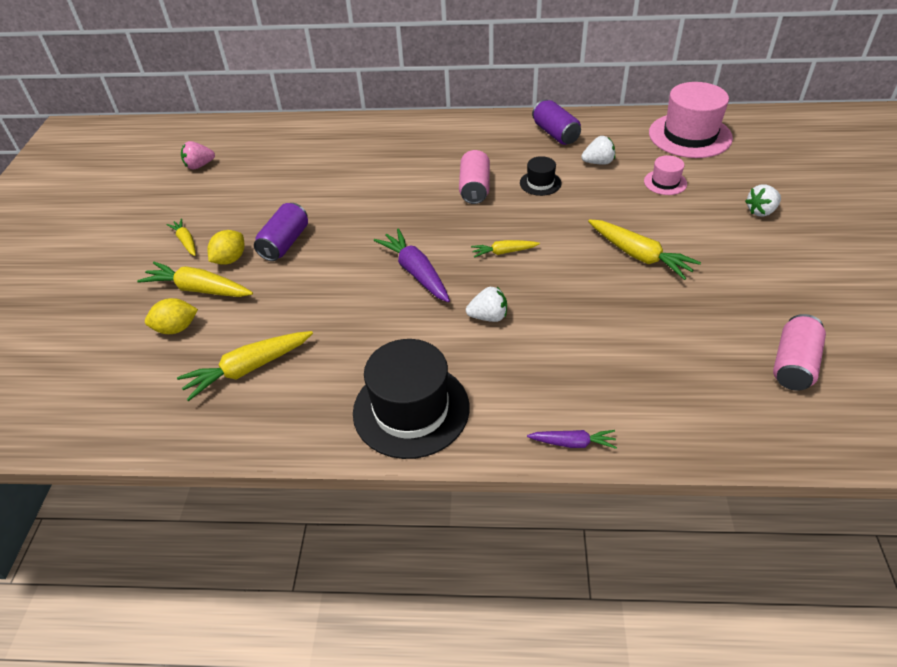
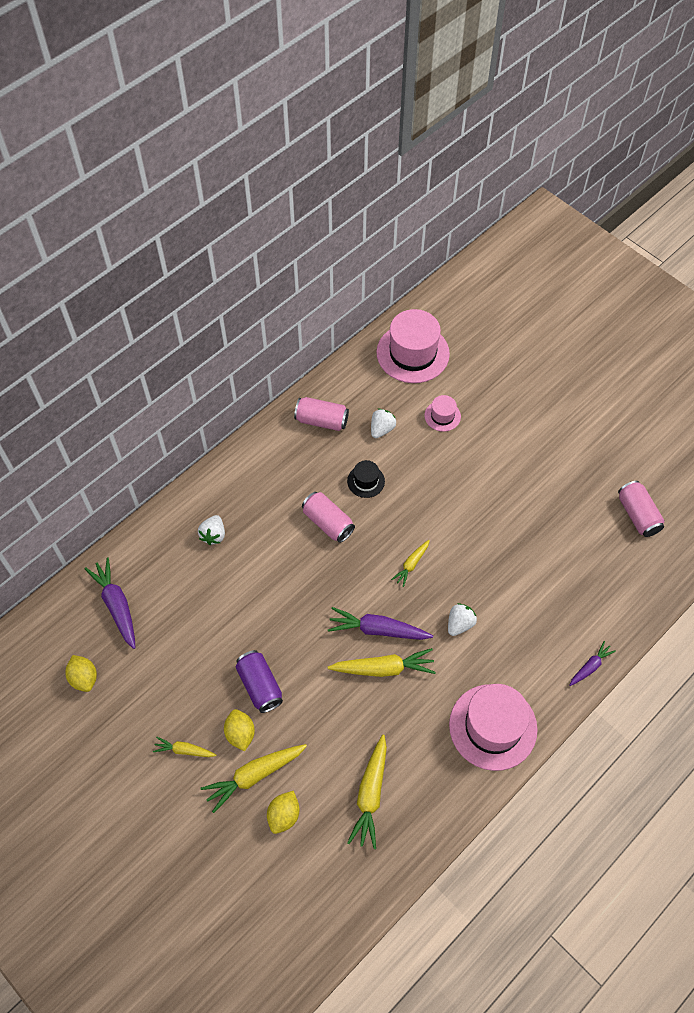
camera: 50 degrees left, 15 degrees up
pink strawberry [181,141,215,169] -> yellow lemon [65,655,97,692]
black hat [353,339,470,459] -> pink hat [449,684,538,771]
purple can [532,99,581,145] -> pink can [294,397,349,431]
yellow carrot [588,219,701,280] -> yellow carrot moved to [328,648,436,677]
white strawberry [745,184,781,217] -> white strawberry moved to [198,515,225,545]
none -> purple carrot [84,557,136,649]

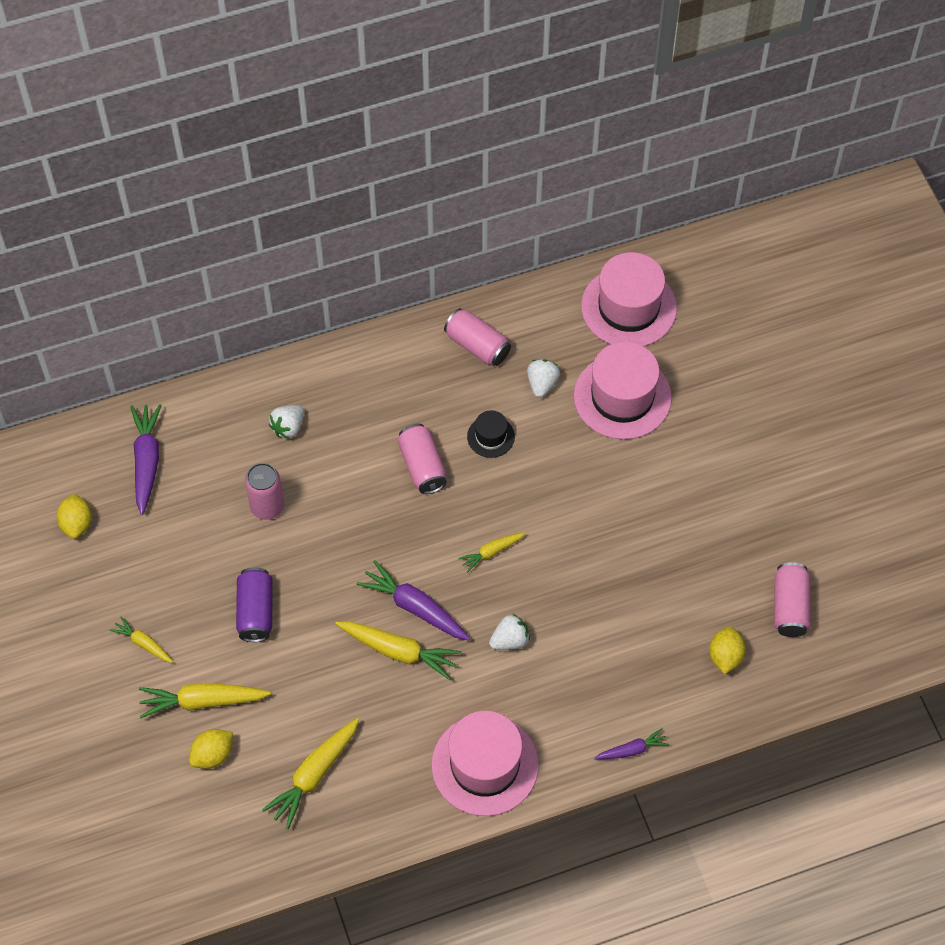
camera: 25 degrees right, 0 degrees up
yellow lemon [224,709,255,751] -> yellow lemon moved to [709,626,746,674]
white strawberry [371,409,396,438] -> white strawberry turned 45 degrees counterclockwise [527,359,560,398]
pink hat [425,395,461,432] -> pink hat [574,342,672,440], size x2.07
none -> pink can [245,463,284,520]

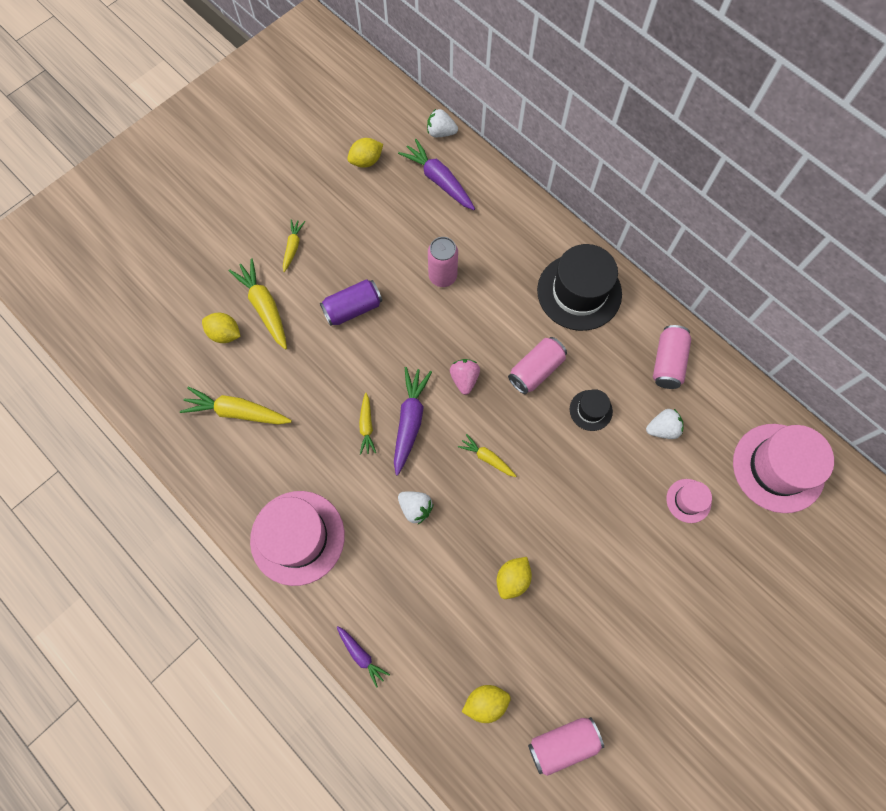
camera: 65 degrees right, 10 degrees up
purple carrot [130,404,162,515] -> purple carrot turned 105 degrees counterclockwise [398,139,475,210]
white strawberry [269,405,304,439] -> white strawberry moved to [427,109,458,137]
yellow carrot [335,621,461,680] -> yellow carrot [359,393,376,455], size x0.57
pink hat [574,342,672,440] -> pink hat [666,479,712,523], size x0.48
none -> pink strawberry [450,359,480,395]
none -> yellow lemon [497,557,532,599]
none -> black hat [537,244,622,331]

